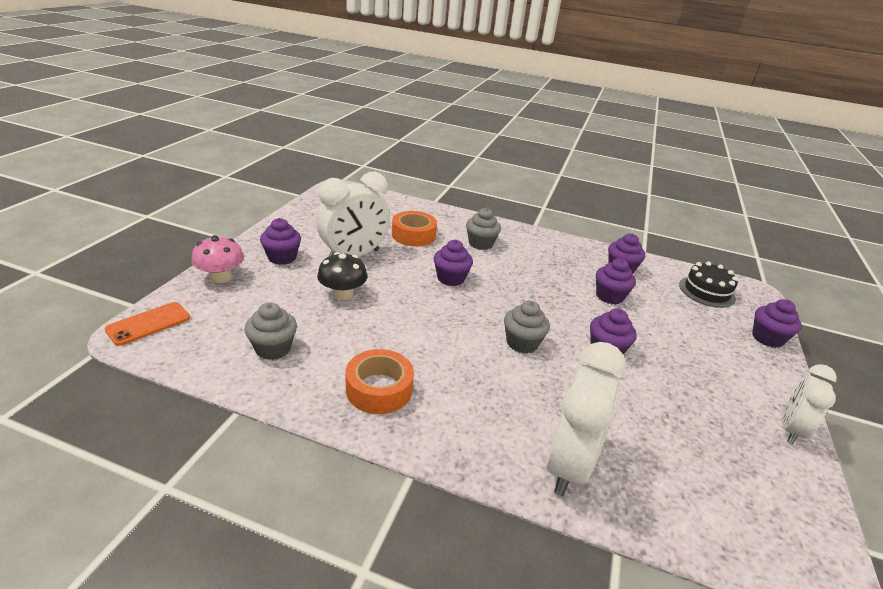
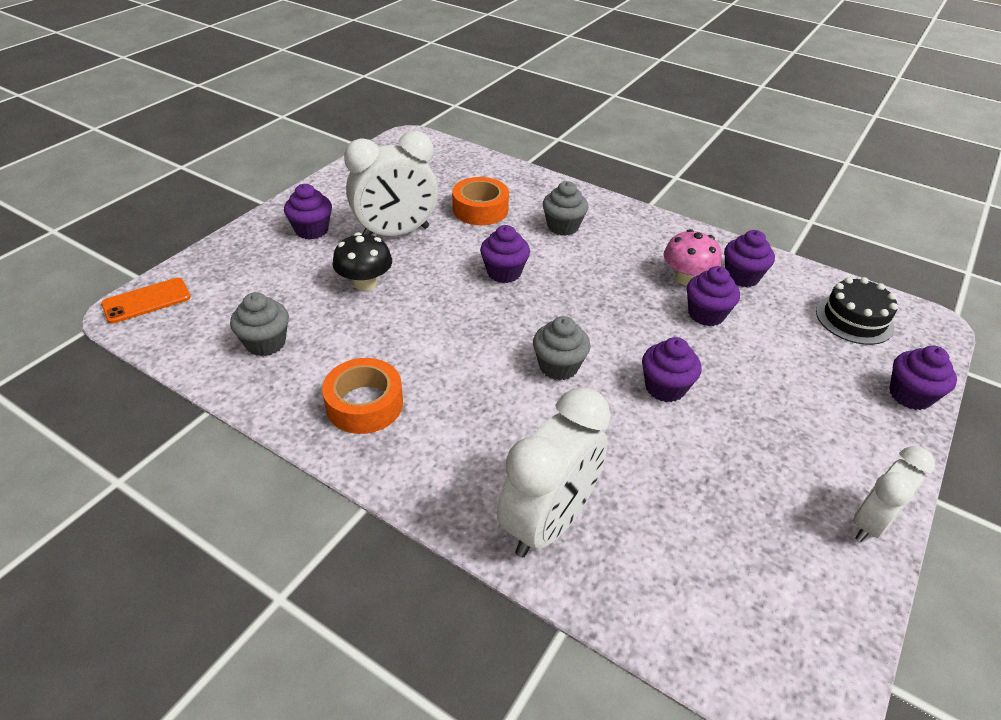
camera: 15 degrees right, 10 degrees up
pink mushroom [192,235,244,283] -> pink mushroom moved to [664,229,722,285]

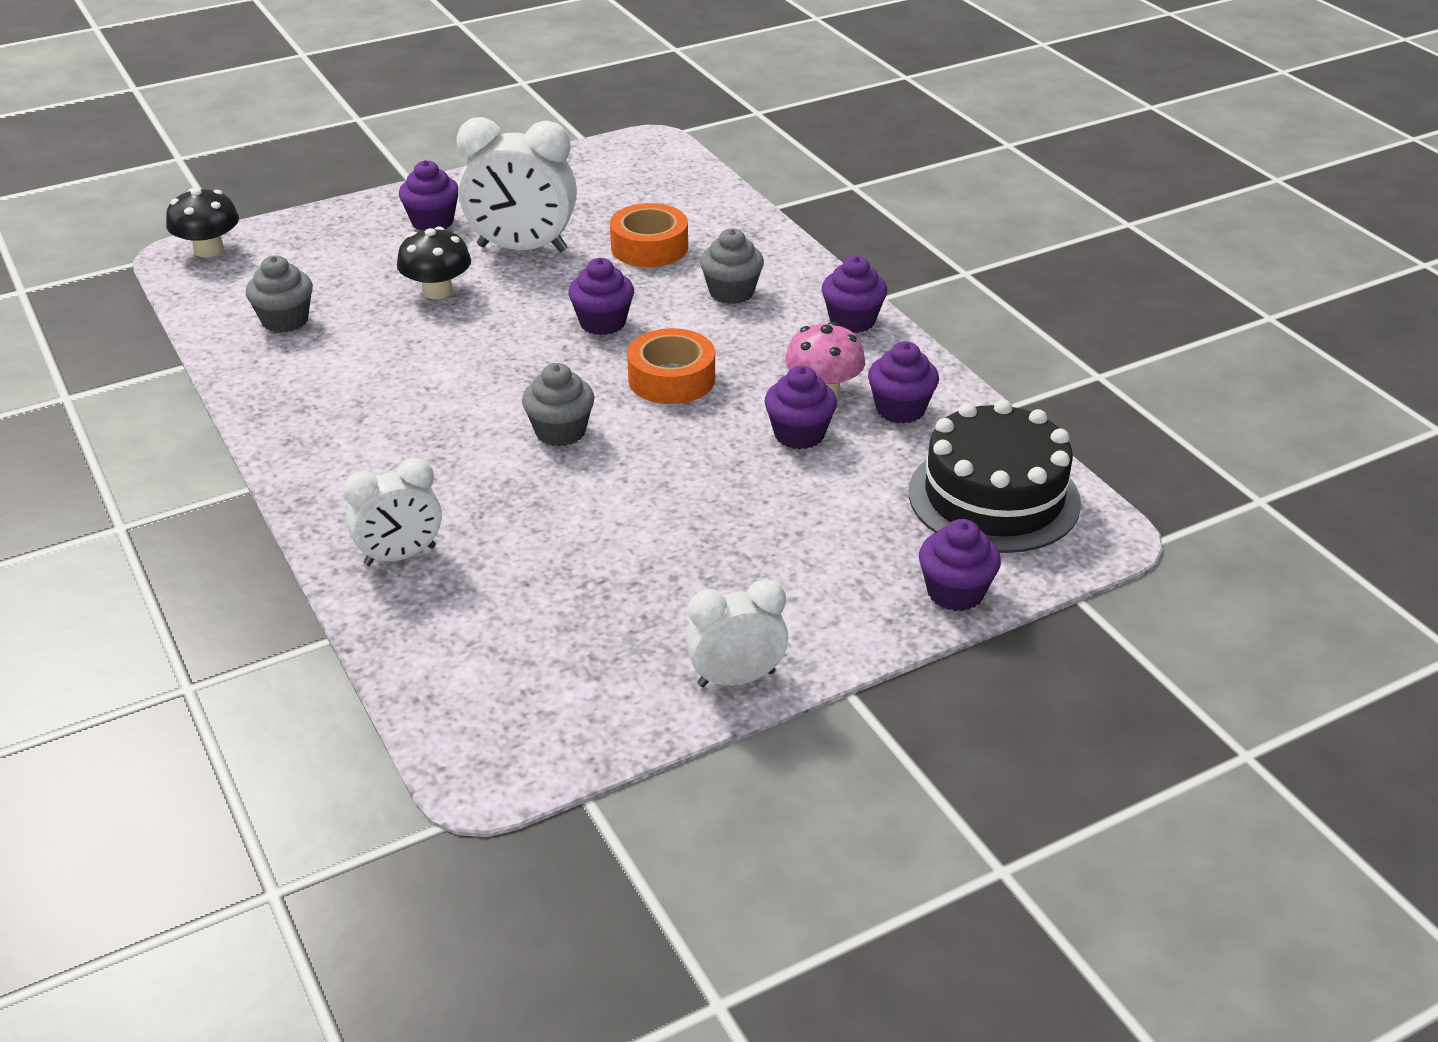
camera: 30 degrees right, 5 degrees down
orange phone [101,278,191,324] -> black mushroom [166,188,239,257]
orange tape [322,358,403,434] -> orange tape moved to [627,328,715,404]
white clock [497,387,611,557] -> white clock [343,458,442,566], size x0.62
purple cupcake [642,337,702,402] -> purple cupcake moved to [822,256,887,333]
black cake [816,277,898,345] -> black cake [909,400,1081,553], size x1.57

